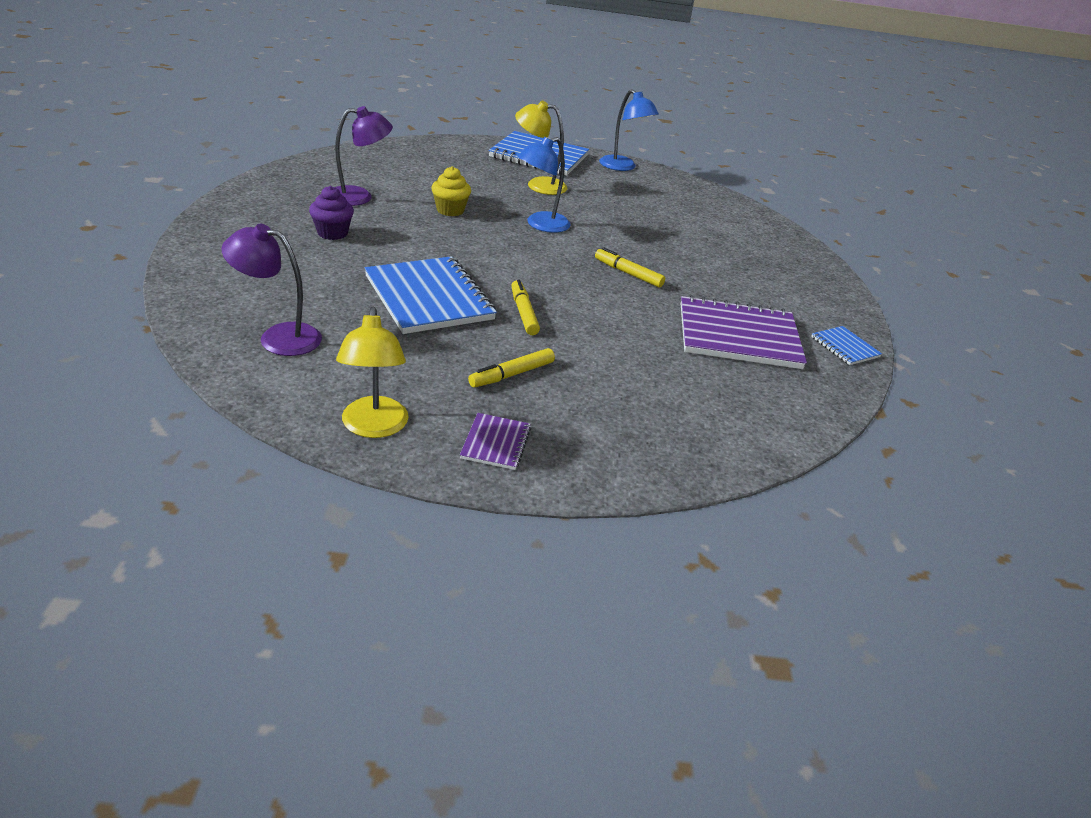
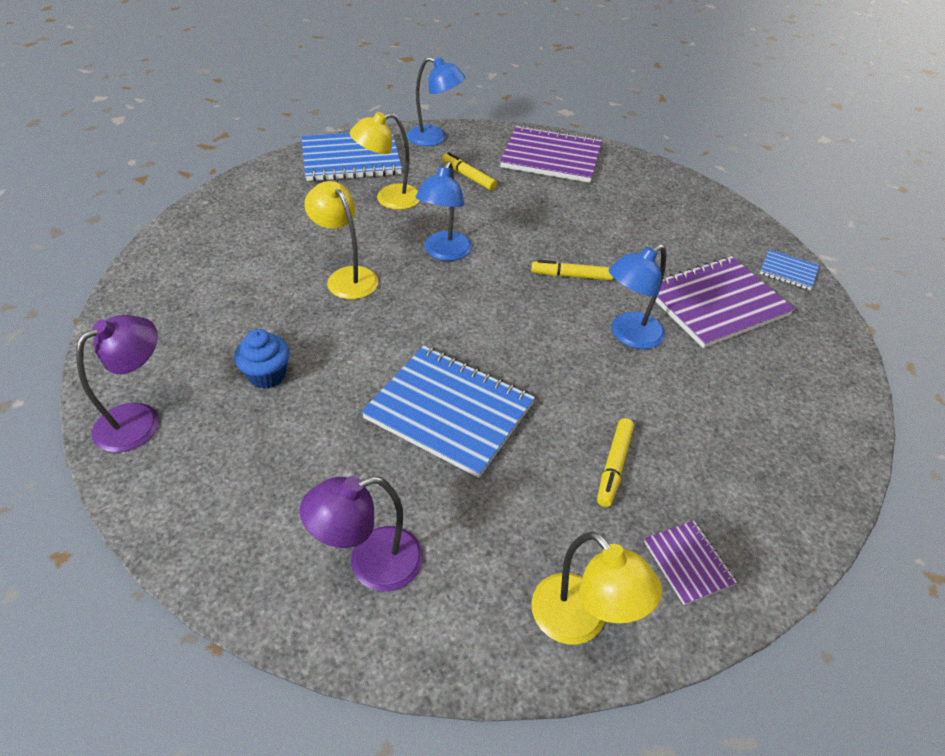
camera: 30 degrees left, 10 degrees up
purple cupcake [309,186,354,240] -> blue cupcake [234,329,290,389]
purple lamp [335,106,393,206] -> purple lamp moved to [76,315,159,453]
yellow cupcake [431,166,471,216] -> yellow lamp [304,181,379,299]
yellow marker [511,279,540,335] -> yellow marker moved to [442,152,497,191]
none -> purple notebook [500,125,602,183]
none -> blue lamp [609,244,666,349]

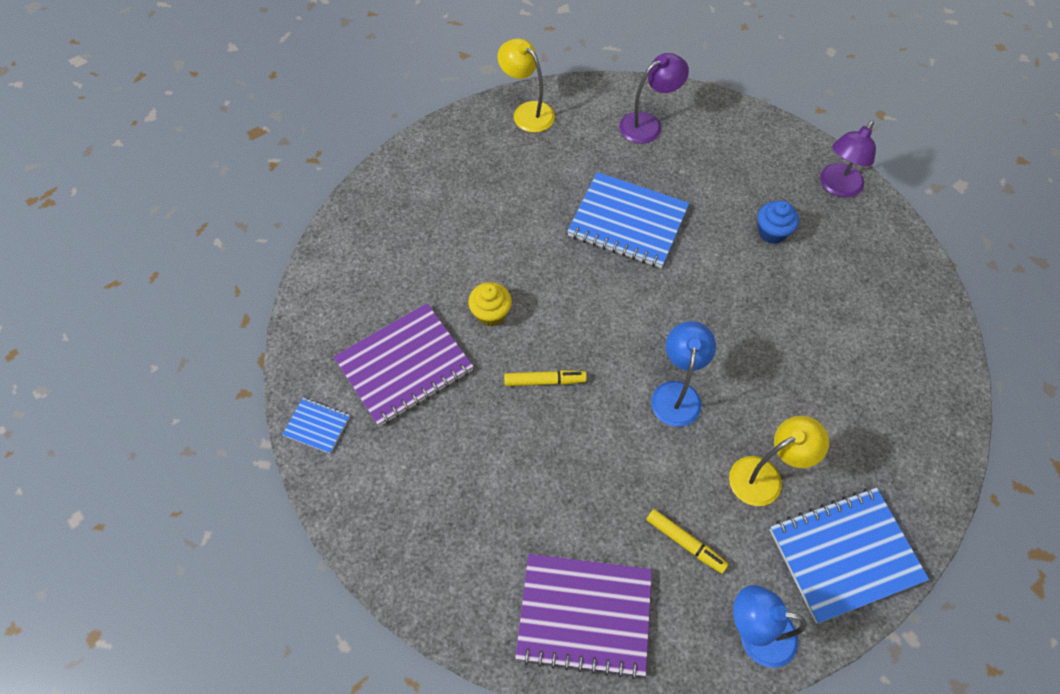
camera: 175 degrees right, 15 degrees up
yellow lamp [304,181,379,299] -> none
yellow marker [597,418,634,507] -> none
blue lamp [609,244,666,349] -> yellow cupcake [468,282,512,326]
purple notebook [644,520,737,605] -> none

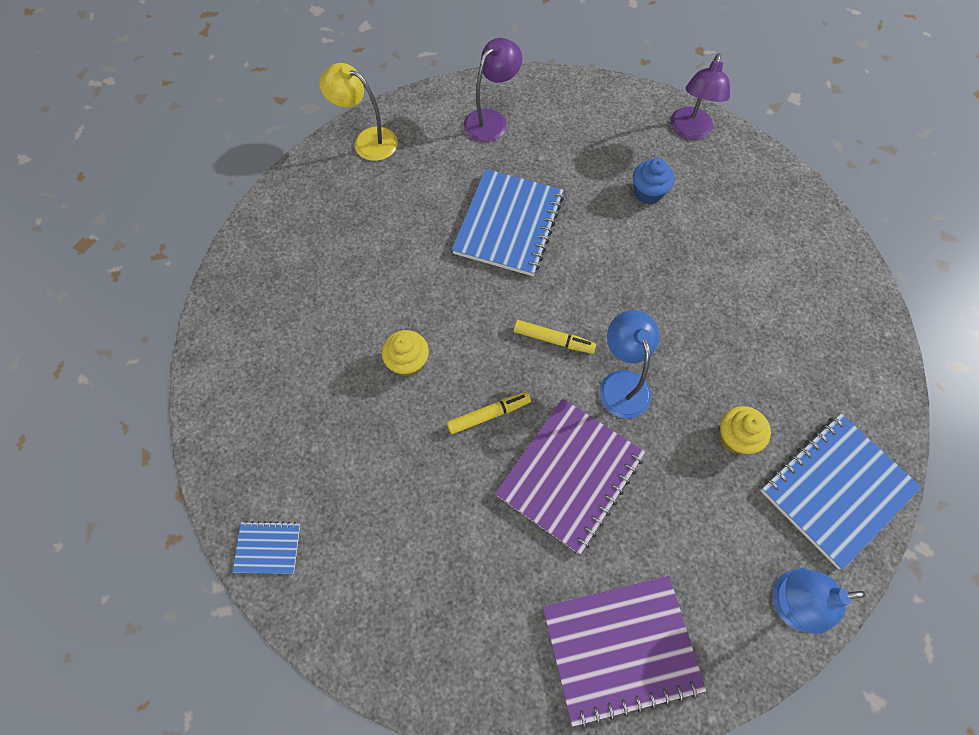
camera: 20 degrees left, 5 degrees up
purple notebook [333,303,474,427] -> purple notebook moved to [495,398,645,554]
blue notebook [567,172,689,268] -> blue notebook turned 75 degrees counterclockwise [452,169,564,276]
yellow marker [646,509,728,573] -> yellow marker moved to [514,320,596,354]
yellow lamp [729,416,829,506] -> yellow cupcake [719,406,771,454]

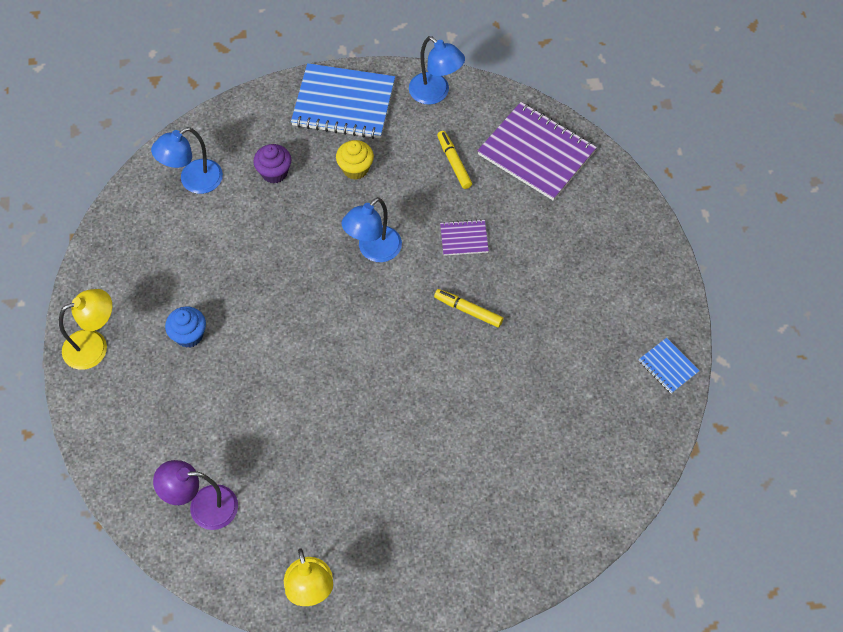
camera: 130 degrees left, 5 degrees down
yellow cupcake [382,330,429,377] -> none
blue notebook [452,169,564,276] -> none
purple notebook [495,398,645,554] -> purple notebook [440,219,489,256], size x0.47
yellow marker [514,320,596,354] -> yellow marker moved to [437,131,472,189]
purple lamp [670,53,730,140] -> yellow lamp [59,289,112,370]
none -> blue lamp [151,127,223,194]
none -> purple cupcake [253,144,291,183]

